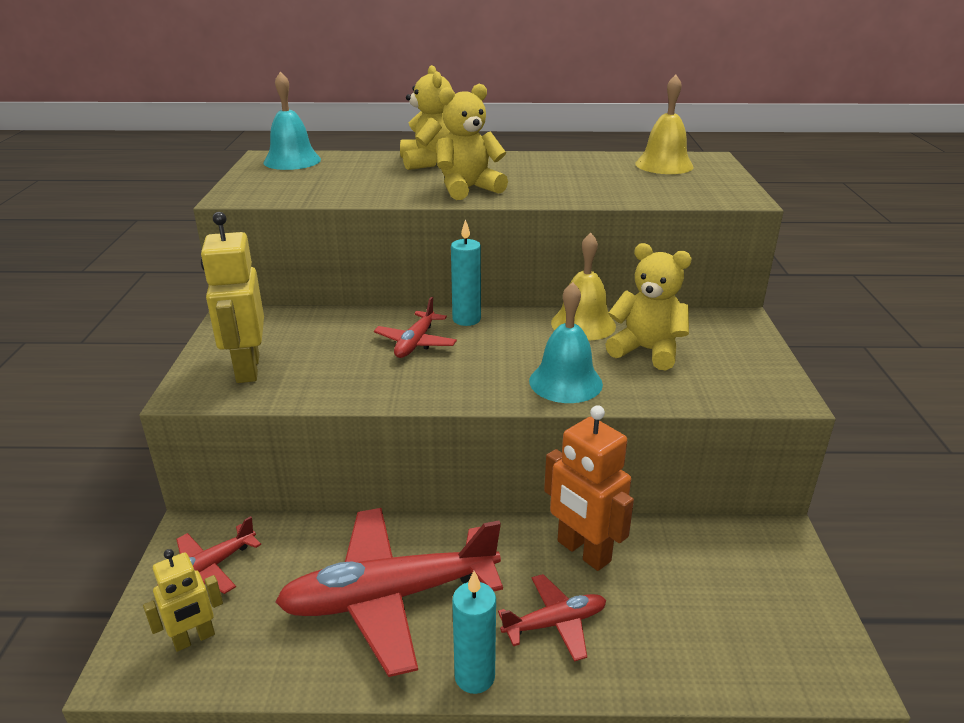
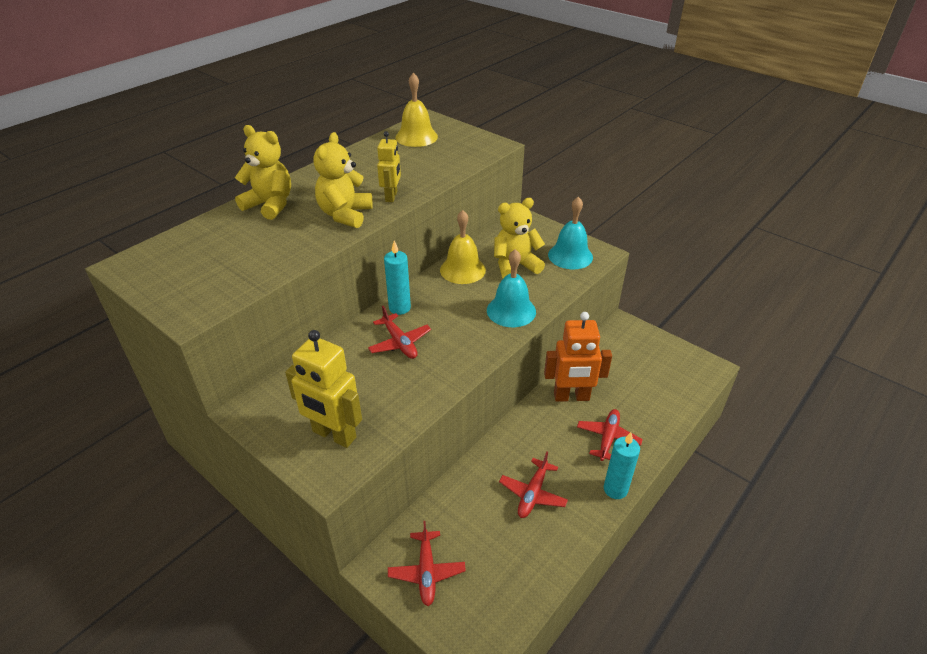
camera: 50 degrees left, 10 degrees up
yellow robot [143,549,223,652] -> yellow robot moved to [377,131,401,202]
turquoise bell [263,71,321,170] -> turquoise bell moved to [548,197,593,269]
red plane [275,508,503,677] -> red plane [499,451,568,518], size x0.49

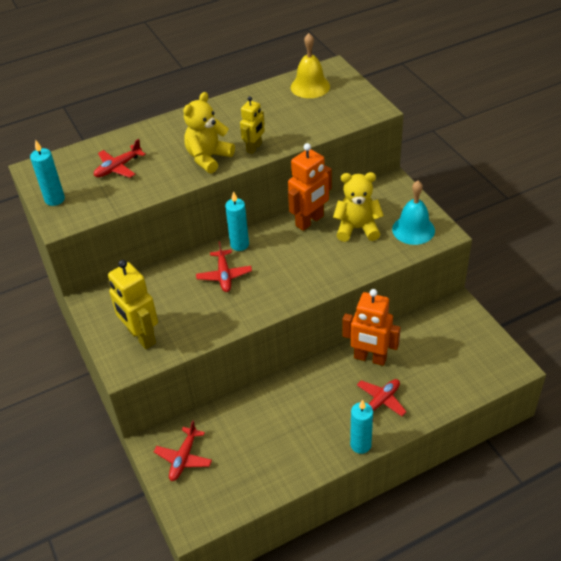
camera: 25 degrees right, 5 degrees up
yellow teddy bear [235,125,291,220] -> none
yellow bell [440,210,486,284] -> orange robot [288,143,332,231]
turquoise bell [487,249,536,327] -> none
red plane [499,451,568,518] -> red plane moved to [94,139,146,178]
none -> turquoise candle [30,139,65,206]

